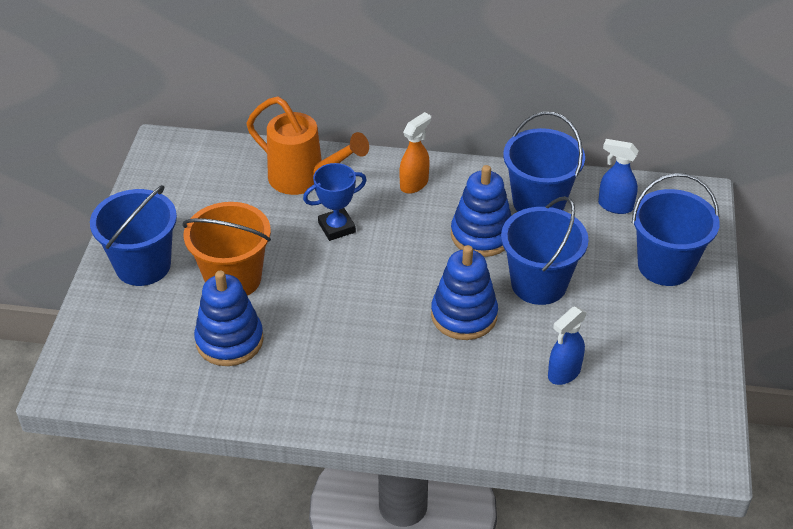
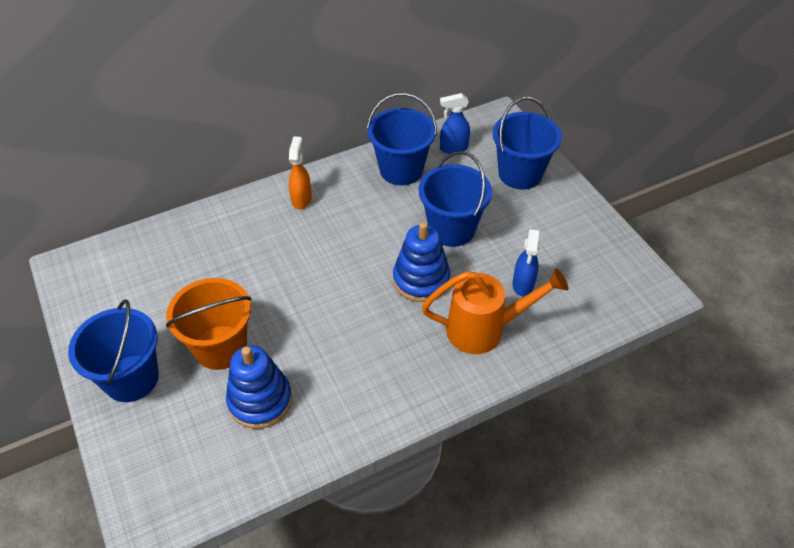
camera: 35 degrees left, 5 degrees up
orange watering can [247,96,369,195] -> orange watering can moved to [422,268,568,354]
blue trophy [303,163,367,241] -> none
blue stacking toy [451,165,512,257] -> none

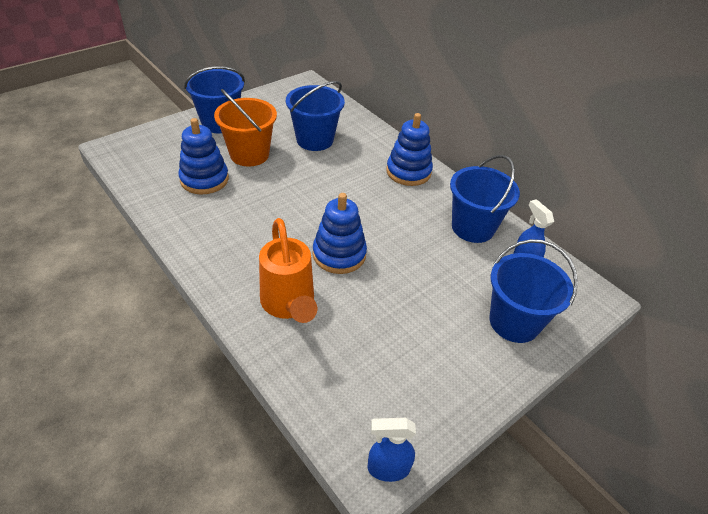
camera: 75 degrees right, 5 degrees down
orange spray bottle [289,136,312,209] -> blue stacking toy [386,113,433,186]
blue bucket [419,151,492,247] -> blue bucket moved to [286,81,345,151]
blue spray bottle [513,229,539,296] -> blue spray bottle moved to [368,418,416,482]

